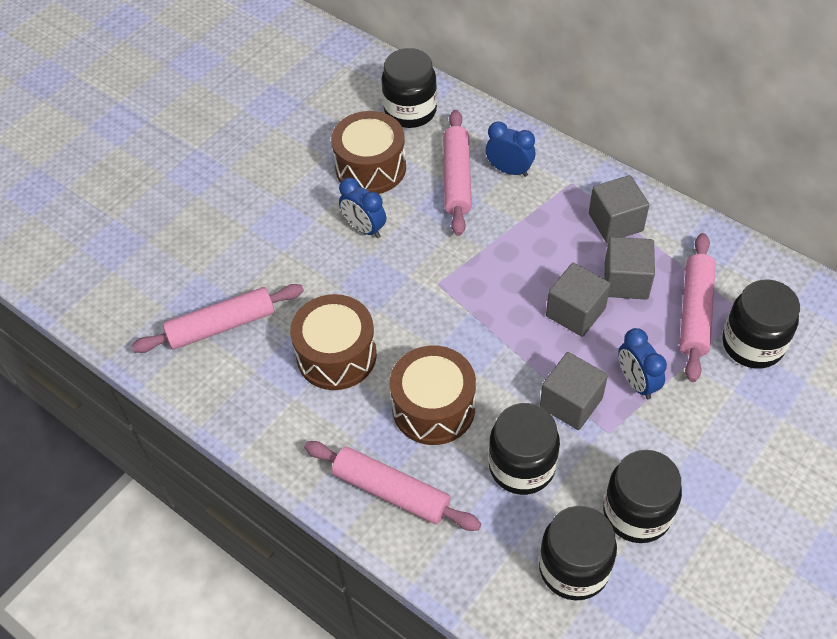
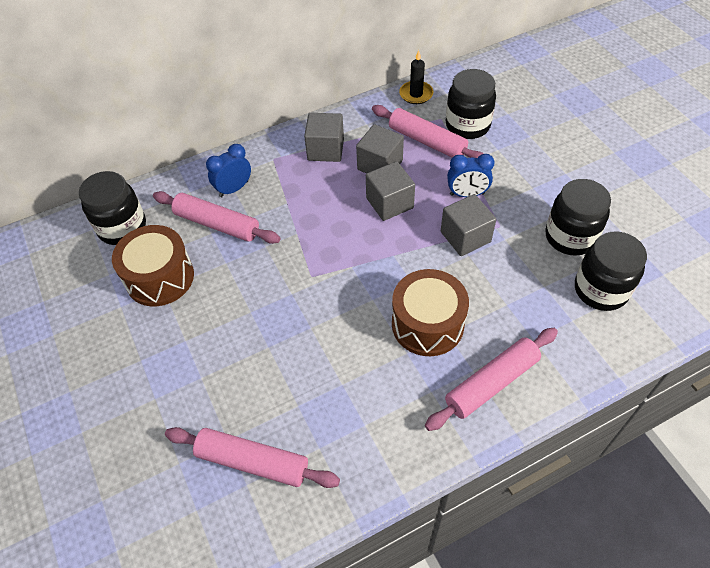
camera: 65 degrees left, 0 degrees up
pink rolling pin [132,284,304,353] -> pink rolling pin turned 75 degrees counterclockwise [165,427,340,488]
brown drum [290,294,377,390] -> none
blue clock [339,178,386,238] -> none
black jar [489,403,560,495] -> none
none -> black candle [399,50,434,104]

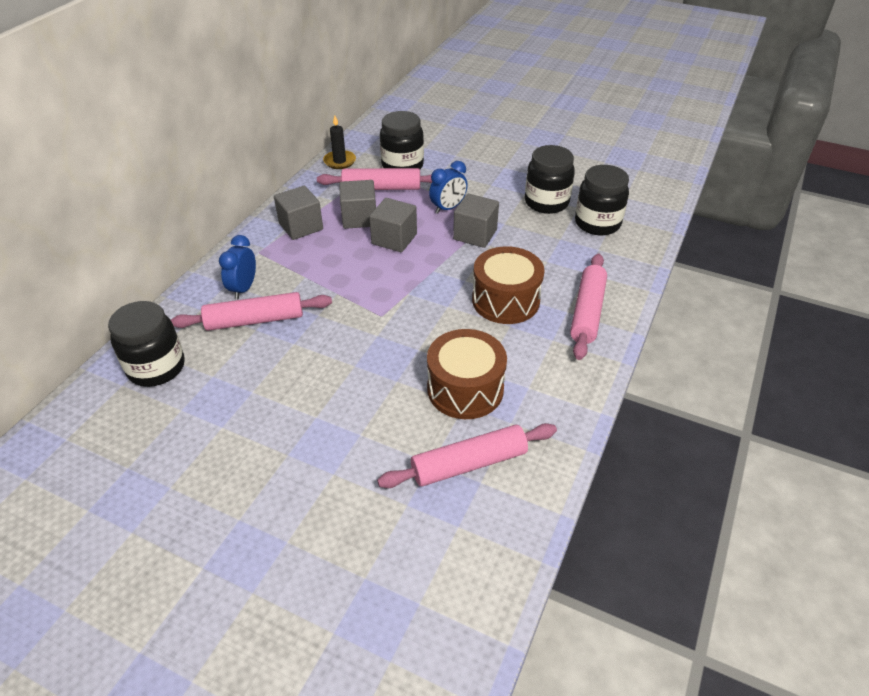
camera: 40 degrees left, 10 degrees down
brown drum [112,225,194,306] -> brown drum moved to [427,329,507,419]

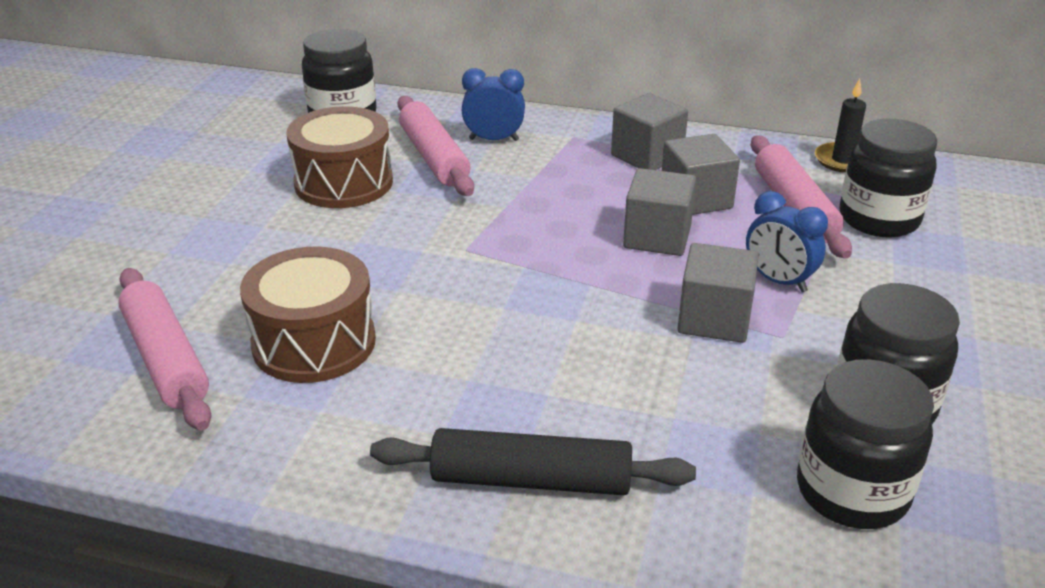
camera: 80 degrees right, 10 degrees down
brown drum [472,246,545,324] -> brown drum moved to [286,106,393,208]
pink rolling pin [570,254,607,360] -> black rolling pin [370,428,696,495]

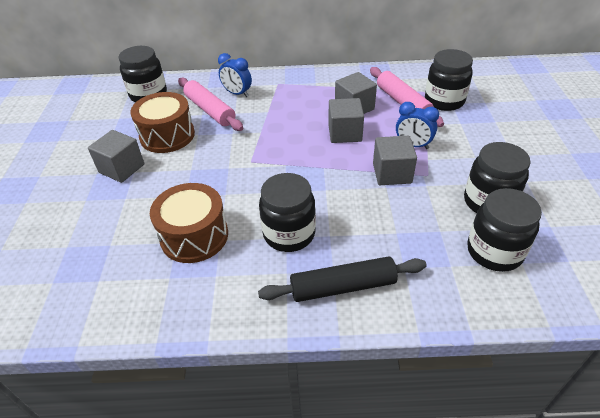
camera: 15 degrees left, 10 degrees up
pink rolling pin [118,268,211,431] -> none
blue clock [462,68,525,141] -> blue clock turned 135 degrees counterclockwise [218,53,252,97]
grey cube [611,93,688,170] -> grey cube moved to [88,130,144,183]
black candle [815,79,866,173] -> none
none -> black jar [259,173,316,252]

